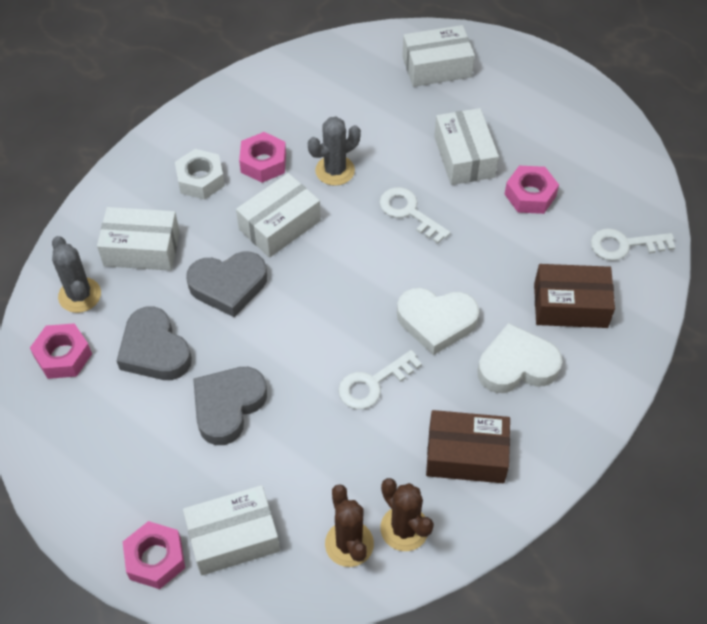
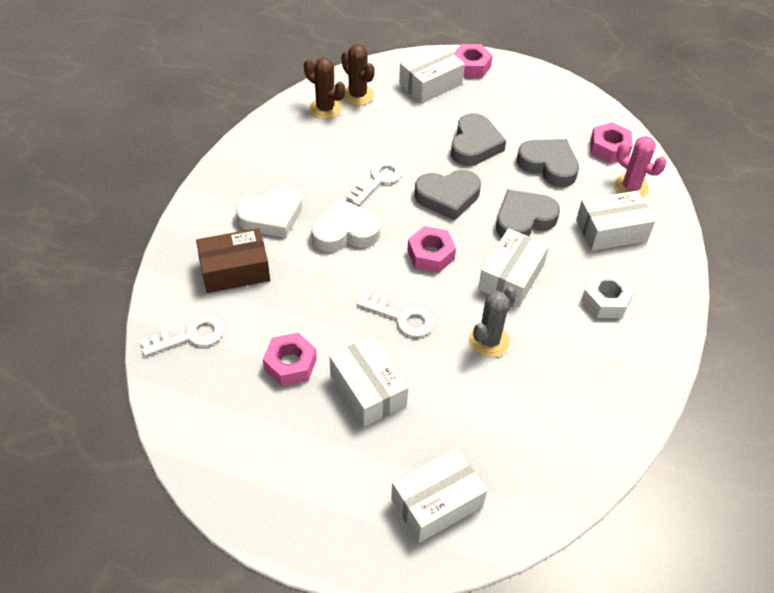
camera: 160 degrees right, 5 degrees down
grey cactus [52,236,101,313] -> pink cactus [614,136,667,198]
pink nut [239,132,286,183] -> pink nut moved to [407,226,456,273]
brown box [426,410,510,483] -> none
none -> grey heart [414,170,481,220]

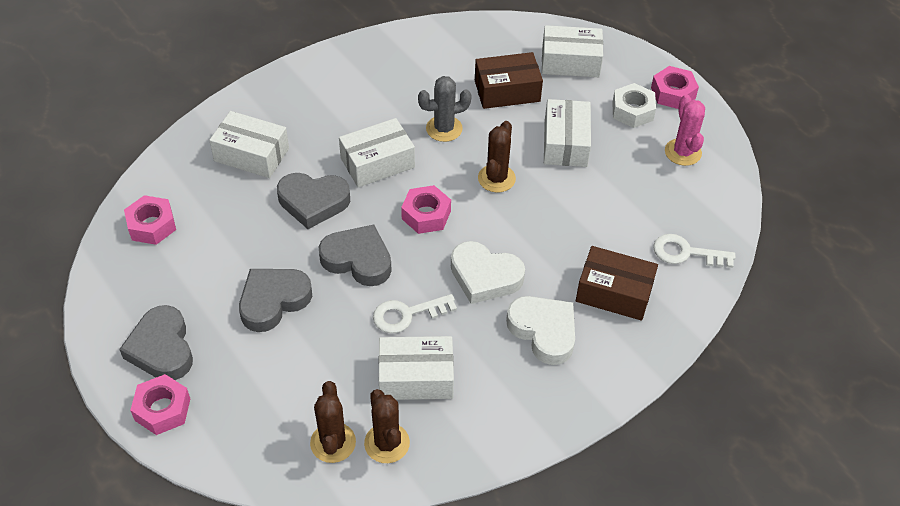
camera: 145 degrees left, 0 degrees up
white heart [236,184,302,238] -> white heart turned 45 degrees clockwise [506,296,575,365]
pink nut [263,333,317,386] -> pink nut moved to [651,66,699,109]
white key [357,292,434,337] -> brown cactus [478,121,516,193]
white box [399,45,465,103] -> white box moved to [378,336,454,400]
grey heart [517,139,579,187] -> grey heart moved to [119,305,193,380]
white nut [581,272,635,318] -> white nut moved to [612,83,656,128]
pink cactus [614,136,667,198] -> pink cactus moved to [665,94,705,166]
none -> brown box [475,52,543,109]

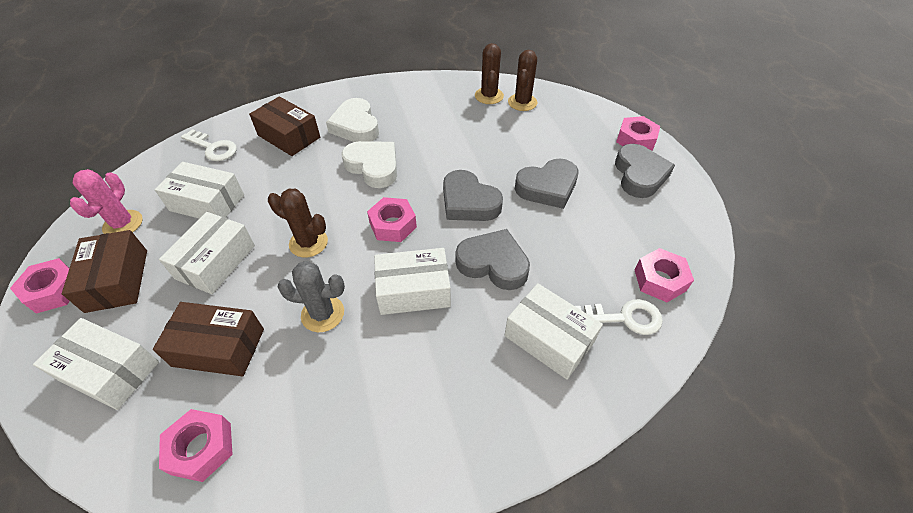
camera: 160 degrees left, 0 degrees up
white key [373,294,457,333] -> white key moved to [575,299,663,335]
white box [378,336,454,400] -> white box moved to [155,162,244,219]
brown cactus [478,121,516,193] -> brown cactus turned 75 degrees clockwise [268,189,328,258]
white nut [612,83,656,128] -> brown box [62,230,147,313]
none -> pink nut [159,409,233,482]

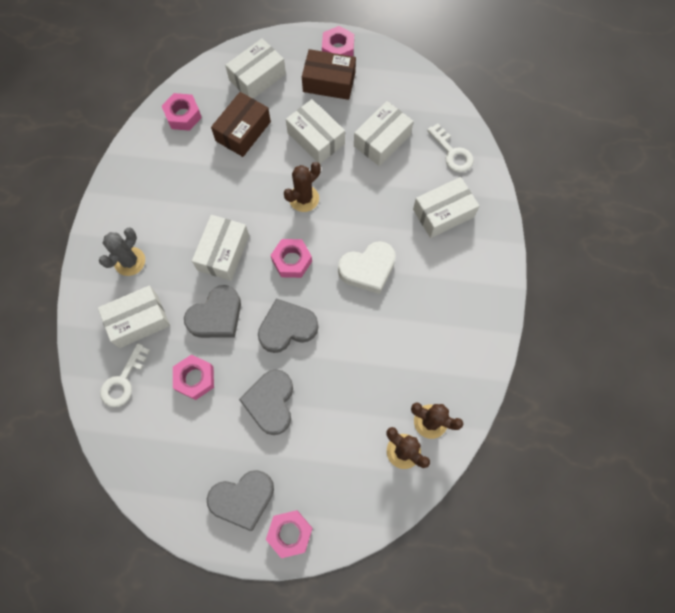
camera: 115 degrees right, 20 degrees up
pink cactus [70,169,143,234] -> none
white key [181,129,237,161] -> white key turned 90 degrees counterclockwise [427,123,473,172]
brown box [249,96,320,156] -> white box [413,177,479,238]
grey cactus [277,261,345,332] -> grey cactus moved to [99,228,145,276]
white heart [326,98,379,142] -> none
grey heart [615,144,675,198] -> grey heart turned 45 degrees counterclockwise [207,470,274,531]
pink nut [635,248,694,302] -> pink nut moved to [173,355,214,400]

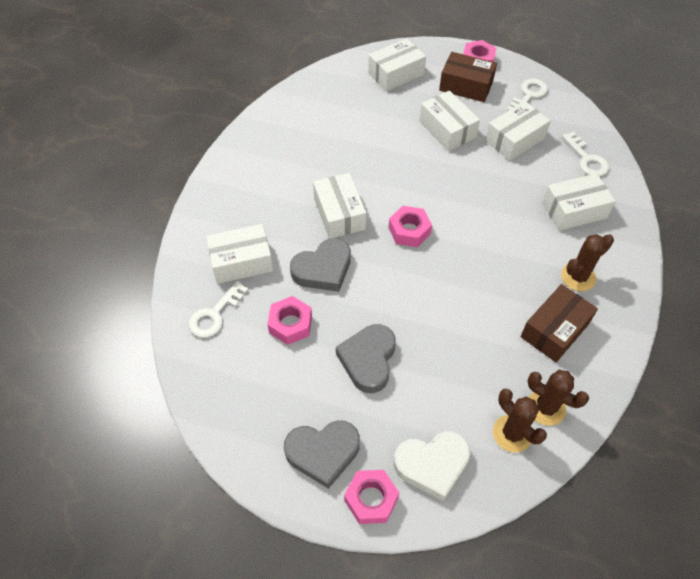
camera: 10 degrees right, 15 degrees down
grey cactus [99,228,145,276] -> none
pink nut [162,93,202,131] -> none
white box [192,215,249,281] -> white box turned 45 degrees counterclockwise [313,173,366,239]
brown box [211,92,271,157] -> brown box moved to [520,284,598,362]
grey heart [258,298,318,353] -> none
brown cactus [284,162,321,212] -> brown cactus moved to [561,234,614,291]
white heart [338,241,396,294] -> white heart moved to [393,431,471,501]
none -> white key [507,78,548,111]

